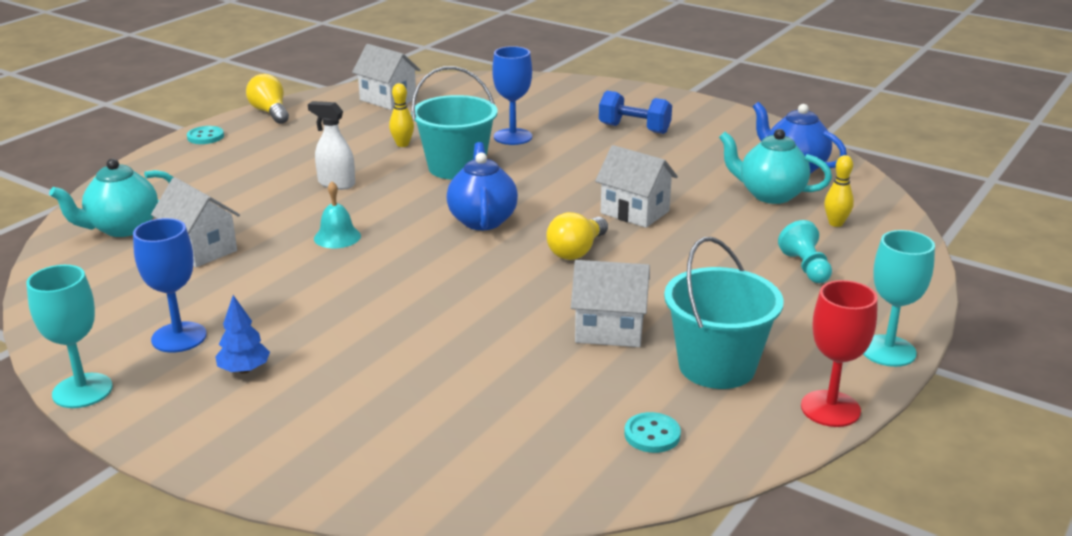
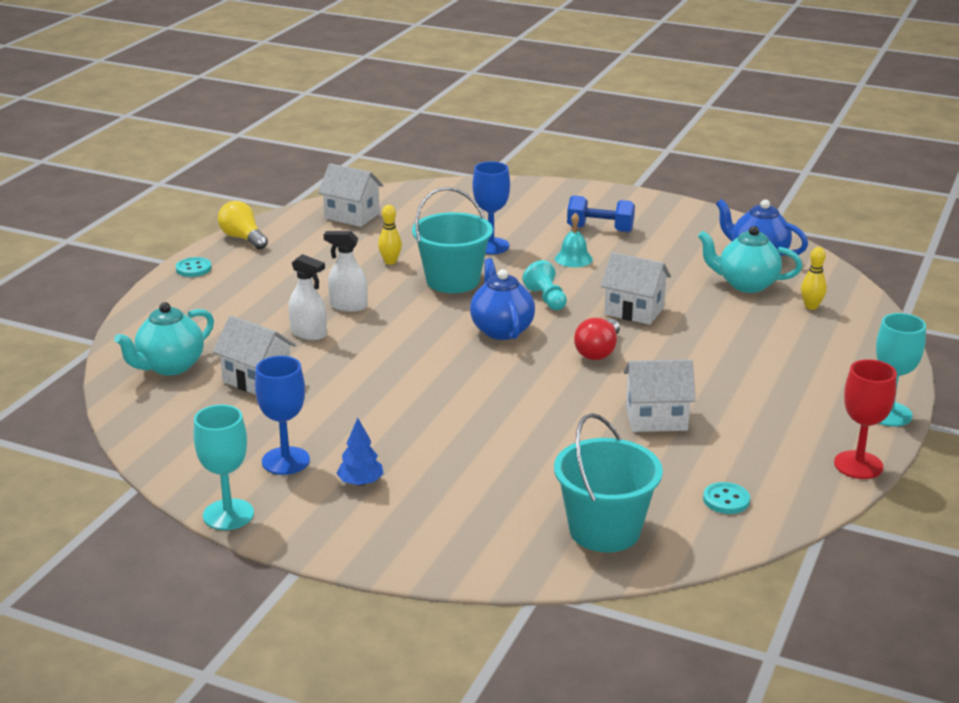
camera: 10 degrees left, 0 degrees up
turquoise bell [314,181,361,248] -> turquoise bell moved to [555,212,593,267]
yellow light bulb [546,212,608,260] -> red light bulb [574,318,620,360]
turquoise bucket [664,237,784,389] -> turquoise bucket moved to [554,413,663,552]
turquoise pawn [778,220,832,283] -> turquoise pawn moved to [522,260,567,310]
none -> white spray bottle [288,254,327,340]

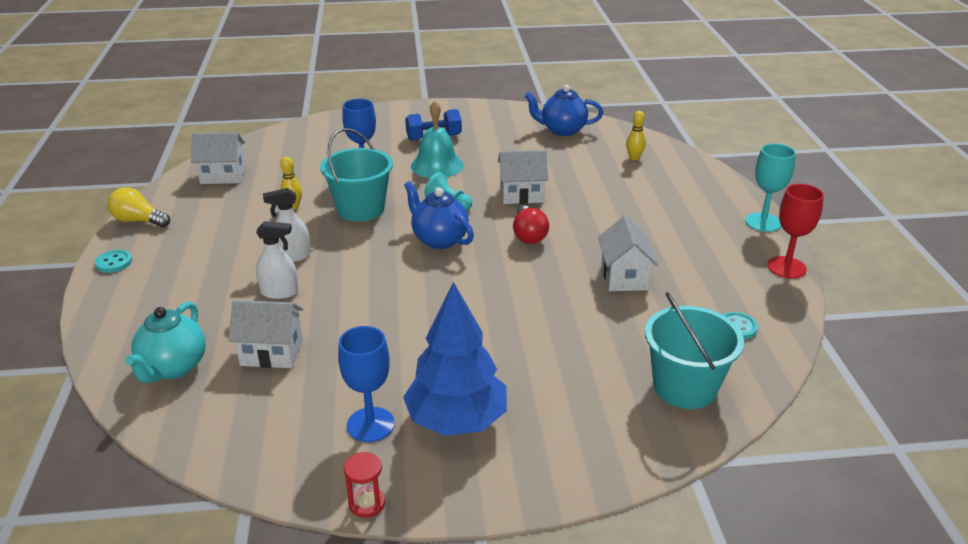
camera: 30 degrees left, 5 degrees up
turquoise goblet [193,405,254,530] -> red hourglass [344,452,385,518]
blue tree [336,418,384,486] -> blue tree [403,282,507,436], size x2.27
turquoise bell [555,212,593,267] -> turquoise bell [411,101,463,178], size x1.66
white house [623,359,696,432] -> white house turned 60 degrees counterclockwise [598,216,658,291]
turquoise teapot [698,226,802,293] -> none

